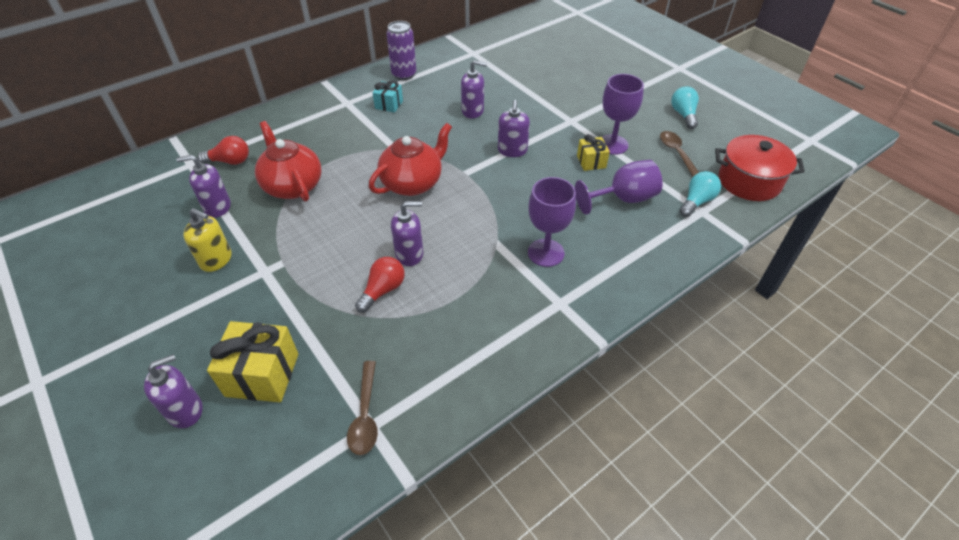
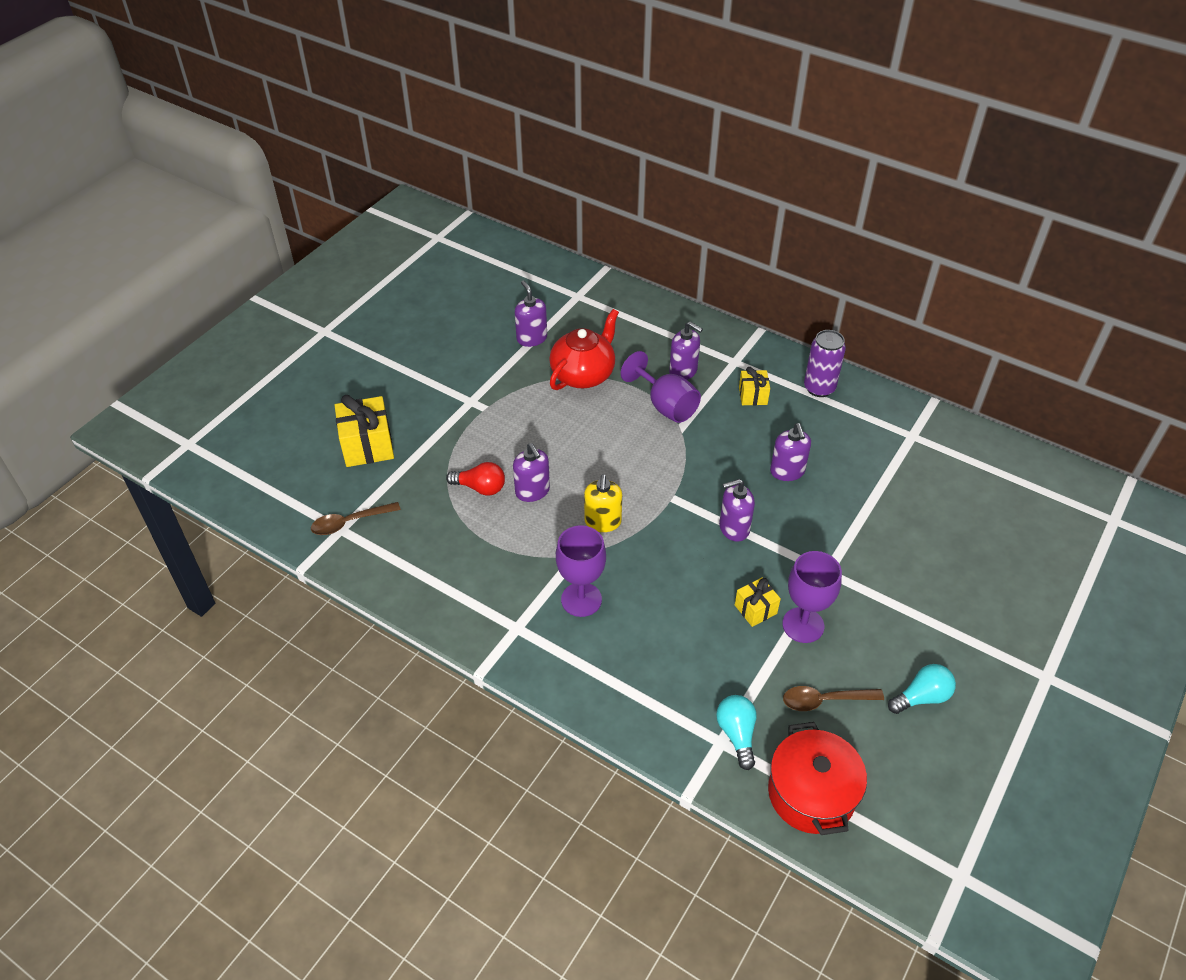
camera: 70 degrees right, 0 degrees up
purple soap dispenser [144,354,202,428] -> purple soap dispenser moved to [669,321,703,380]
yellow soap dispenser [183,208,232,272] -> yellow soap dispenser moved to [584,474,622,532]
red light bulb [198,136,249,165] -> none
red teapot [369,123,452,196] -> none
turquoise gift [372,80,403,113] -> yellow gift [739,367,770,405]
purple goblet [575,160,663,215] -> purple goblet moved to [621,351,701,423]
brown spoon [660,131,699,177] -> brown spoon turned 150 degrees counterclockwise [783,686,884,711]
turquoise light bulb [679,171,721,217] -> turquoise light bulb turned 120 degrees counterclockwise [716,695,757,770]

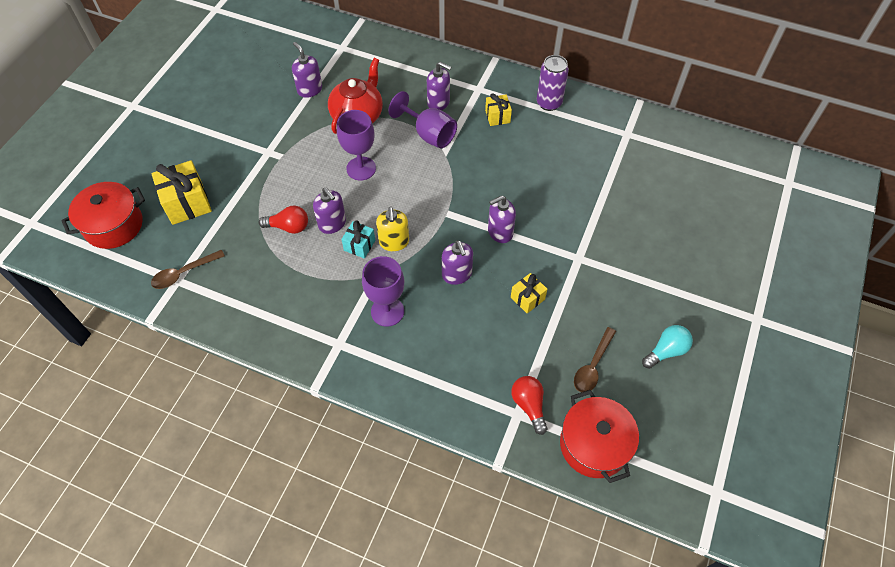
camera: 10 degrees left, 10 degrees up
turquoise light bulb [716,695,757,770] -> red light bulb [511,376,547,435]
purple soap dispenser [770,423,811,481] -> purple soap dispenser moved to [442,240,473,285]
purple goblet [782,551,842,643] -> purple goblet moved to [337,110,376,181]
brown spoon [783,686,884,711] -> brown spoon turned 45 degrees counterclockwise [574,327,616,392]
none -> red pot [61,182,145,249]
none -> turquoise gift [341,220,375,259]

